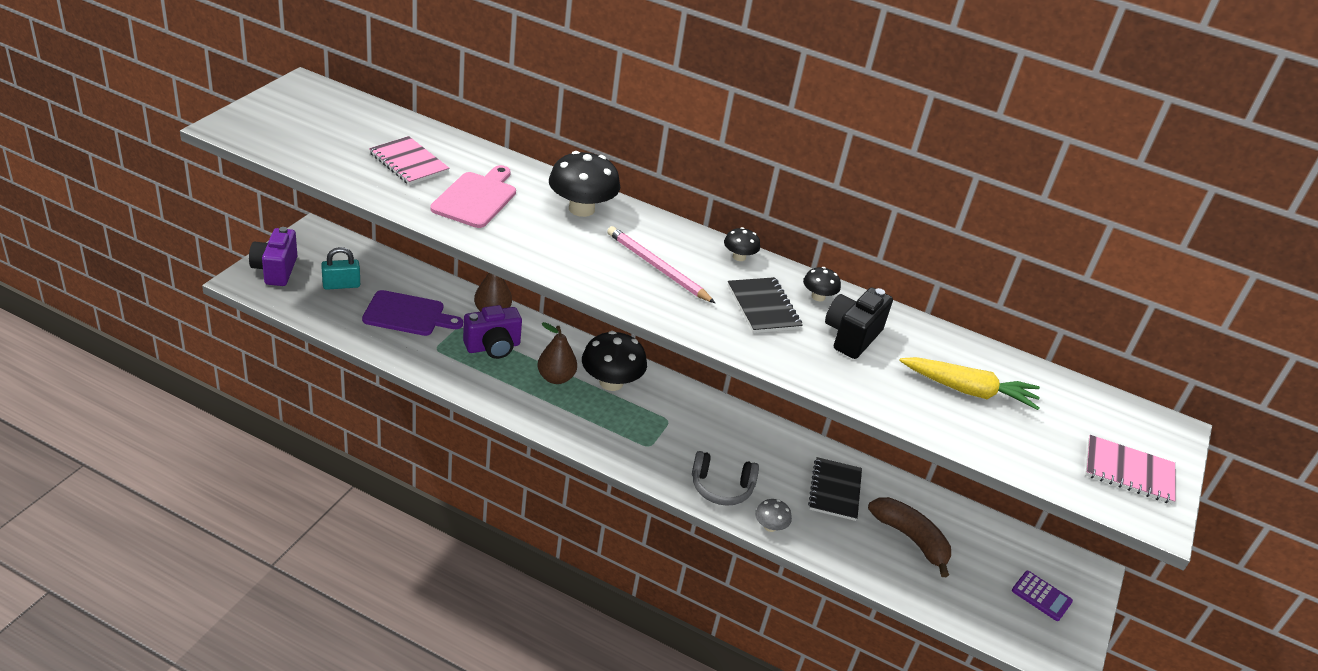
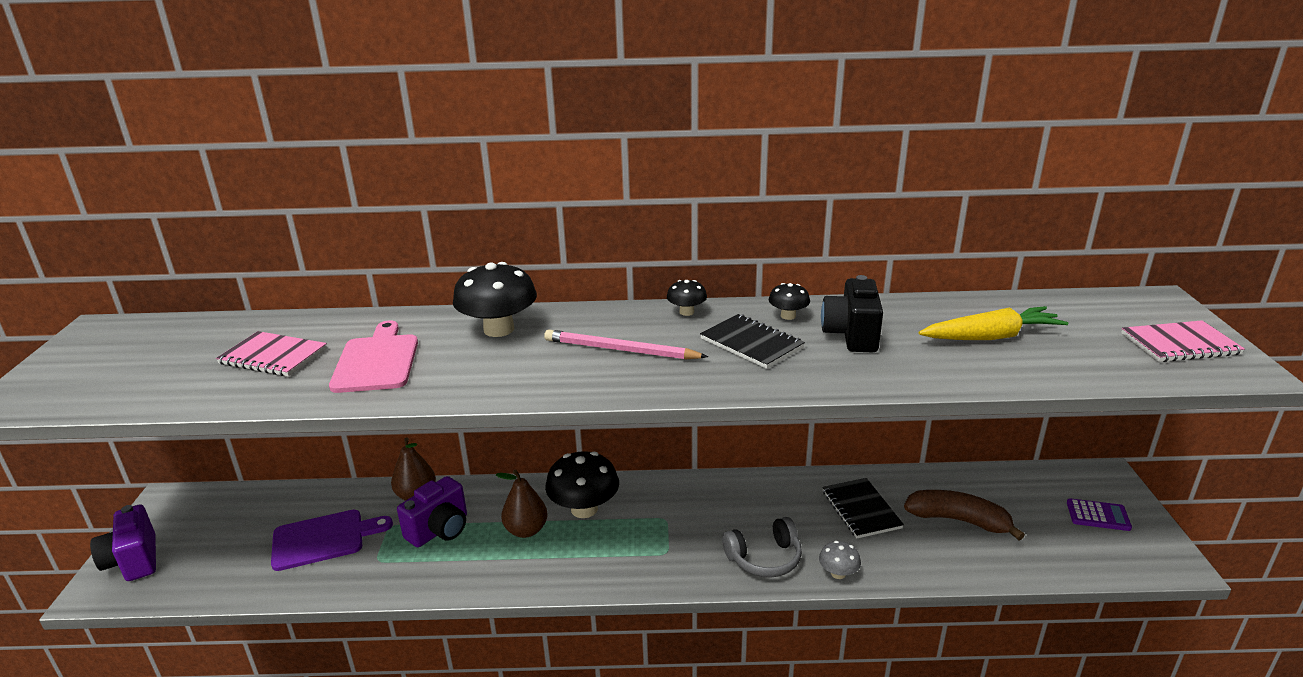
camera: 20 degrees left, 10 degrees down
turquoise padlock [321,247,360,290] -> none

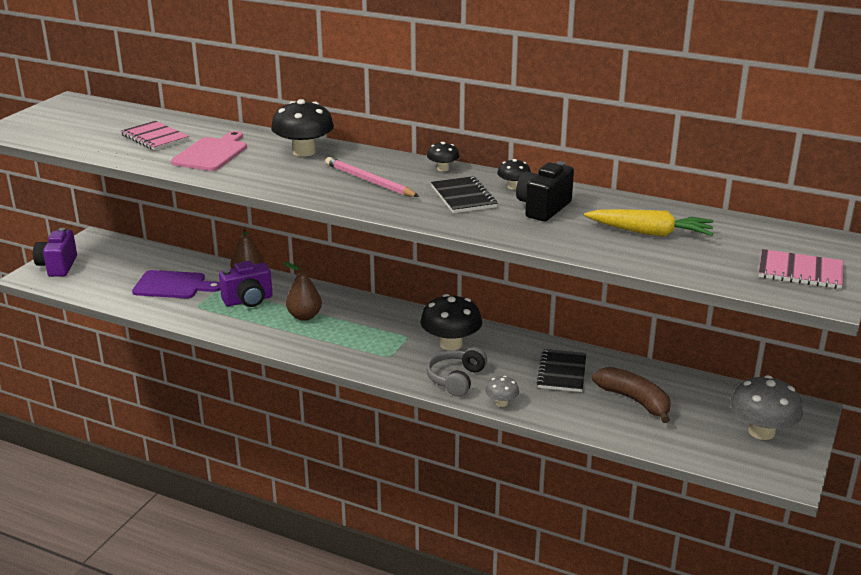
camera: 25 degrees right, 0 degrees up
black mushroom [545,451,619,518] -> black mushroom moved to [420,294,482,350]
grey headphones [722,517,802,578] -> grey headphones turned 105 degrees clockwise [426,347,487,397]
purple calculator [1067,498,1132,531] -> grey mushroom [730,375,803,440]

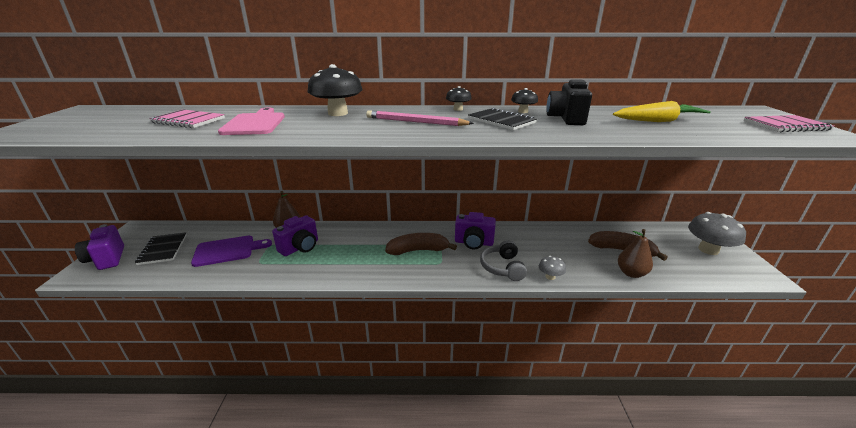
camera: 25 degrees left, 0 degrees up
brown pear [284,262,322,321] -> brown pear moved to [618,229,653,278]
black mushroom [420,294,482,350] -> purple camera [455,212,496,249]
black notebook [536,349,586,392] -> black notebook moved to [135,232,187,265]
none -> brown banana [385,233,457,255]

